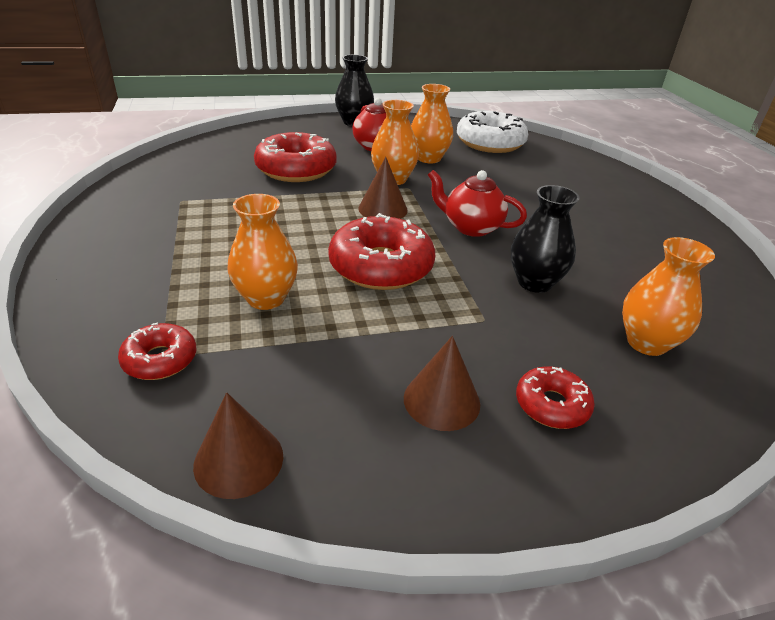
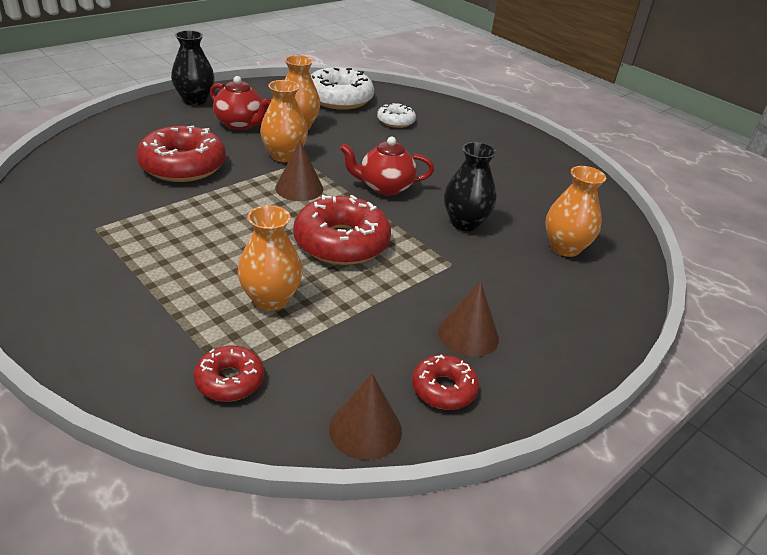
camera: 30 degrees left, 0 degrees up
red donut [516,366,595,429] -> red donut moved to [412,354,479,410]
none -> white donut [377,103,416,128]

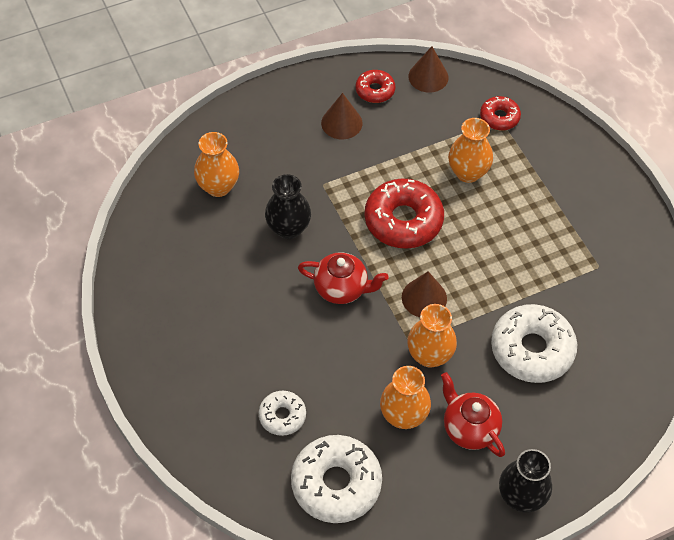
camera: 160 degrees left, 20 degrees up
red donut [136,126,226,182] -> white donut [491,304,577,383]

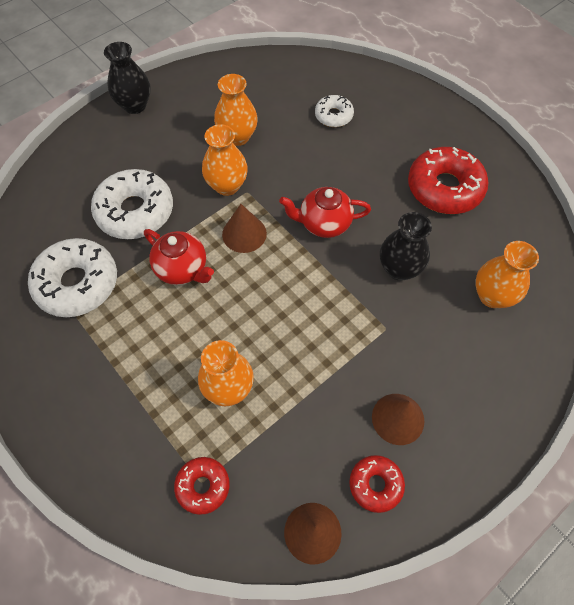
camera: 165 degrees right, 5 degrees up
white donut [291,435,382,523] -> white donut moved to [28,238,117,317]
red donut [365,178,444,249] -> red donut moved to [408,147,488,214]
red teapot [441,372,505,457] -> red teapot moved to [144,229,214,285]

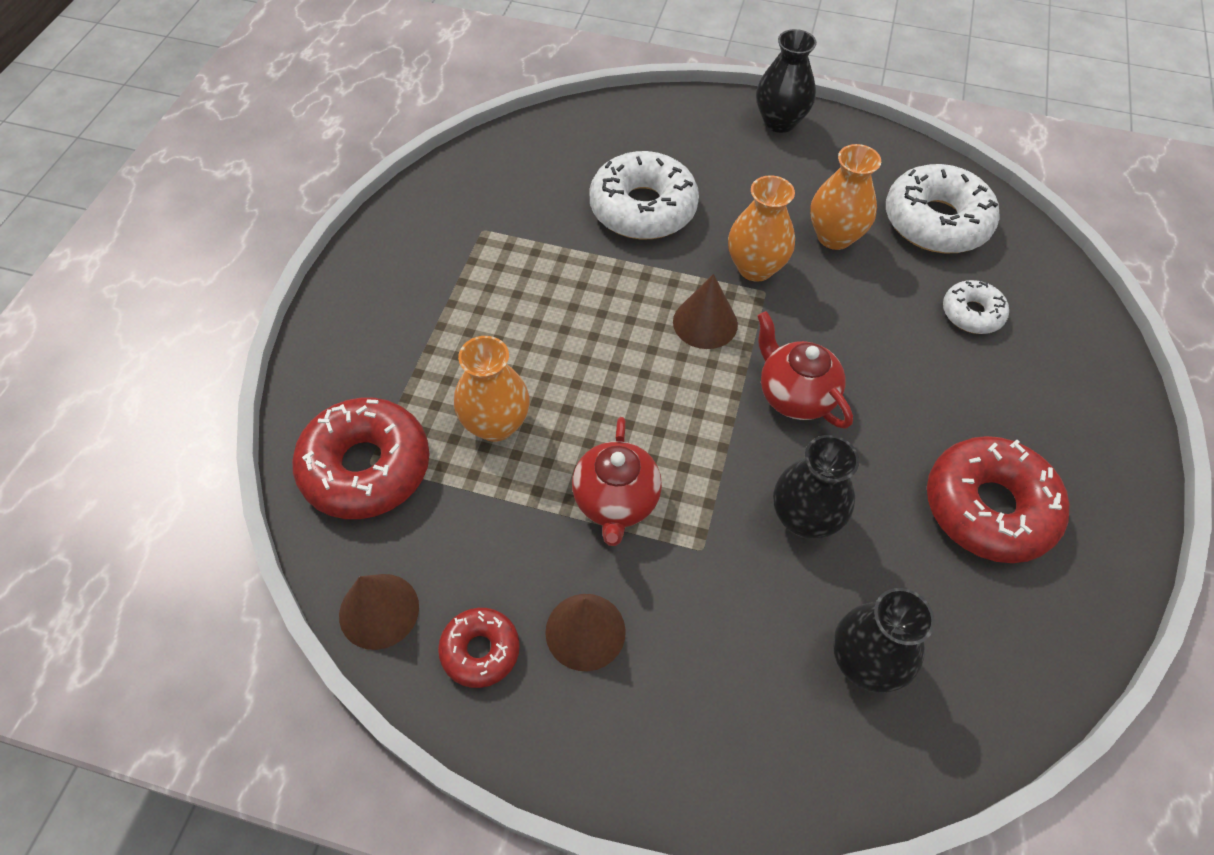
camera: 55 degrees right, 5 degrees down
white donut [28,238,117,317] -> white donut moved to [886,164,1000,253]
red teapot [144,229,214,285] -> red teapot moved to [572,417,662,546]
red donut [174,457,230,515] -> red donut [292,397,429,519], size x1.85
orange vase [475,241,539,308] -> black vase [833,588,935,693]

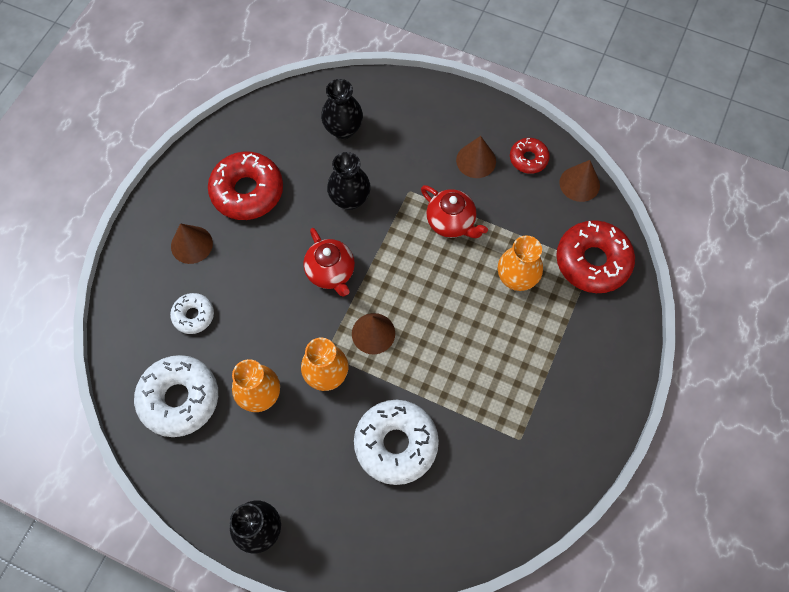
camera: 170 degrees left, 10 degrees up
red teapot [572,417,662,546] -> red teapot turned 120 degrees clockwise [421,185,488,238]
none -> brown cone [171,223,213,264]

